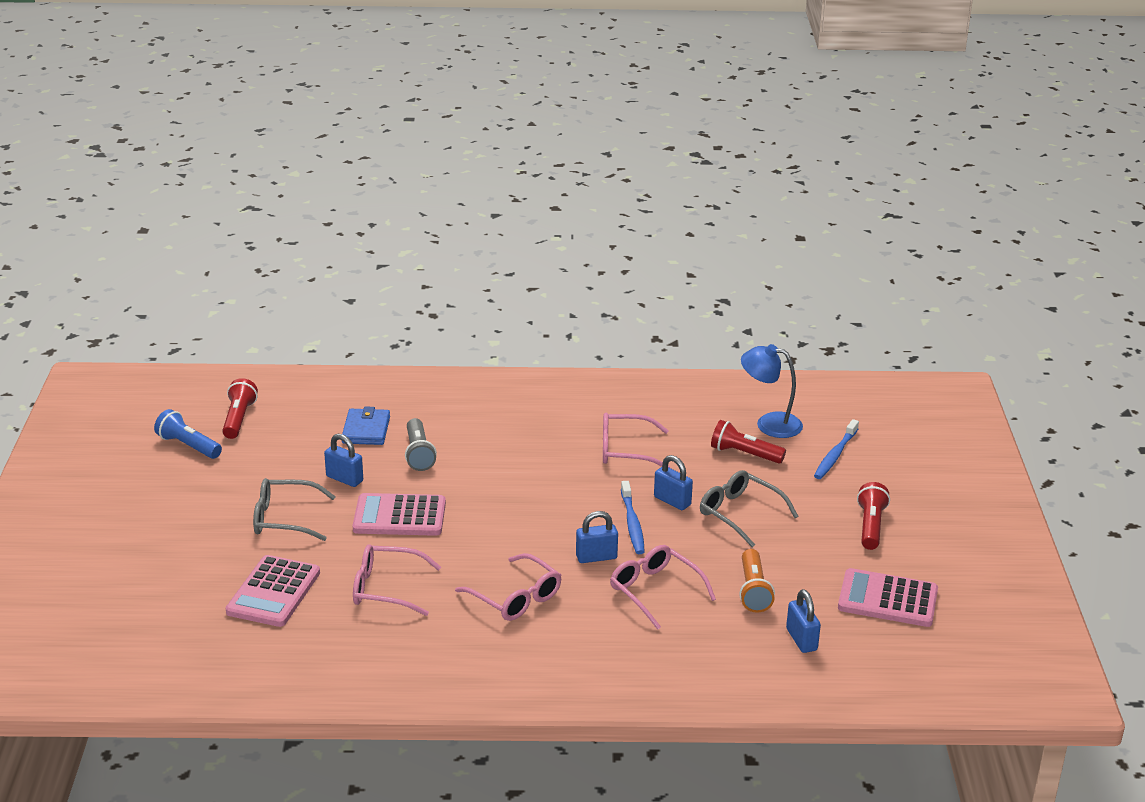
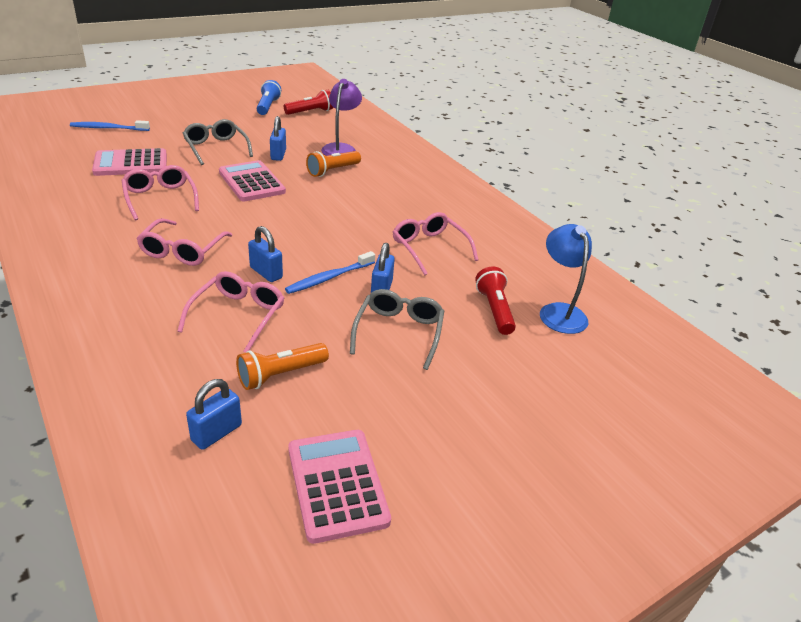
camera: 55 degrees right, 5 degrees up
blue wallet [342,406,390,445] -> purple lamp [321,79,362,156]
grey flashlight [405,418,437,471] -> orange flashlight [306,151,361,177]
blue toothbrush [814,419,859,479] -> blue toothbrush moved to [70,120,150,131]
red flashlight [857,482,890,550] -> none

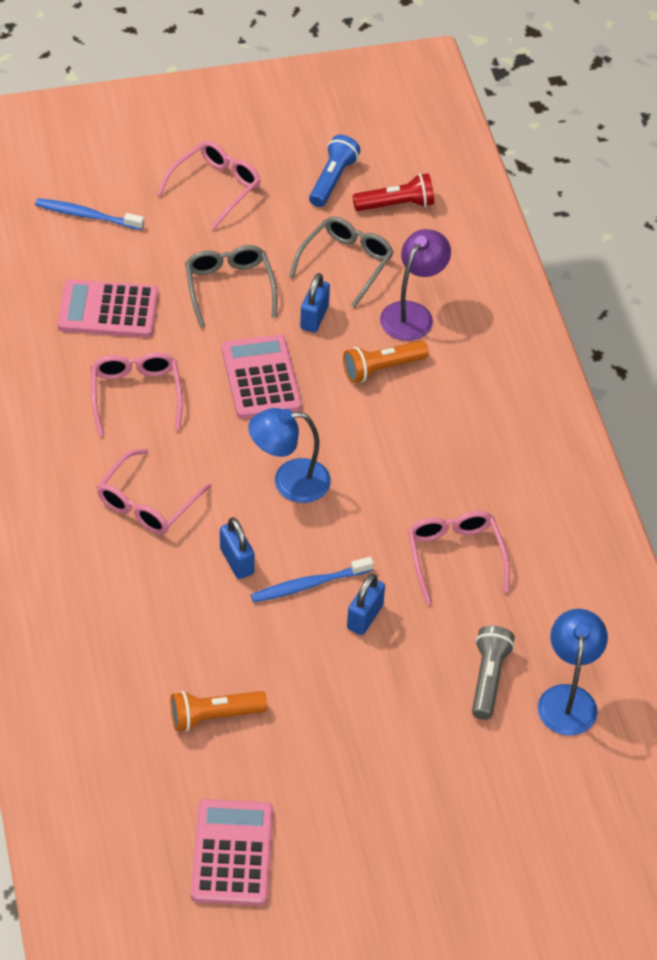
camera: 20 degrees right, 15 degrees up
pink glasses [178,271,284,353] -> pink glasses moved to [157,141,260,230]
blue padlock [186,379,242,450] -> none
grey glasses [350,289,444,370] -> grey glasses moved to [289,216,394,308]
red flashlight [475,266,516,335] -> grey flashlight [472,626,515,720]
none -> blue lamp [248,408,331,503]

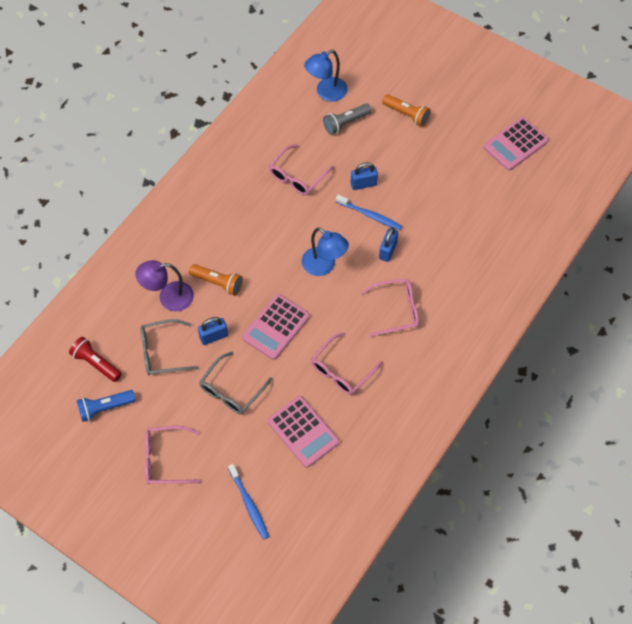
camera: 130 degrees left, 10 degrees up
orange flashlight [171,691,268,732] -> orange flashlight moved to [382,94,431,127]

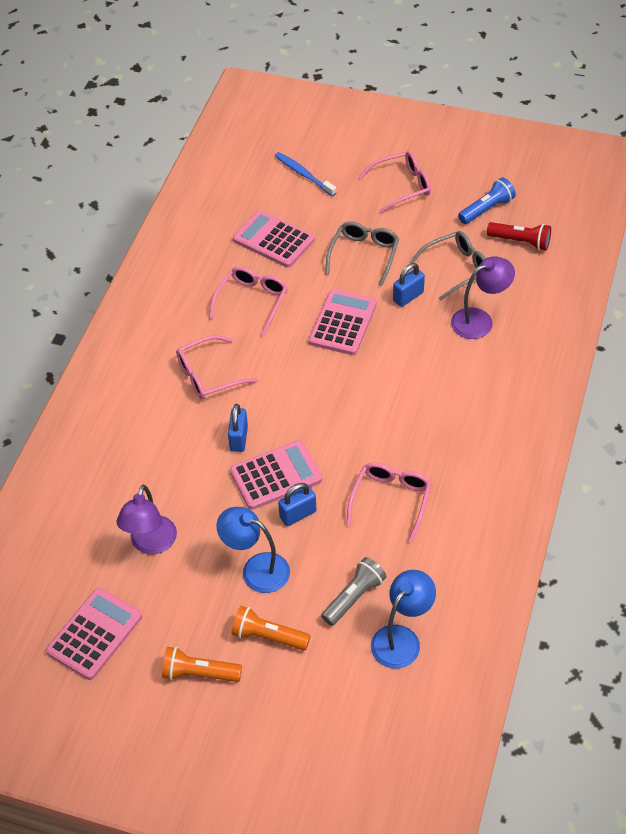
camera: 165 degrees right, 10 degrees down
orange flashlight [189,264,243,296] -> orange flashlight moved to [162,647,242,682]
blue lamp [302,227,349,276] -> blue lamp moved to [217,507,290,593]
blue toothbrush [336,195,402,230] -> pink calculator [230,440,322,510]
none -> purple lamp [117,485,177,554]

